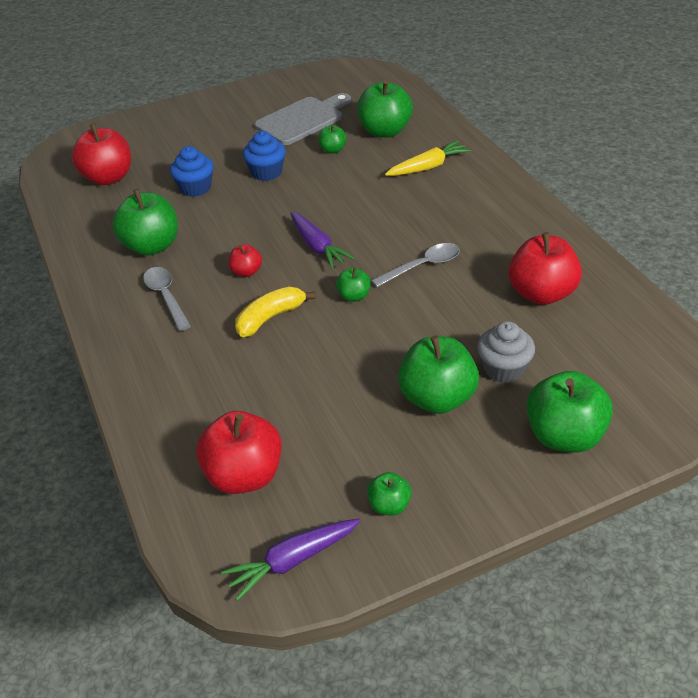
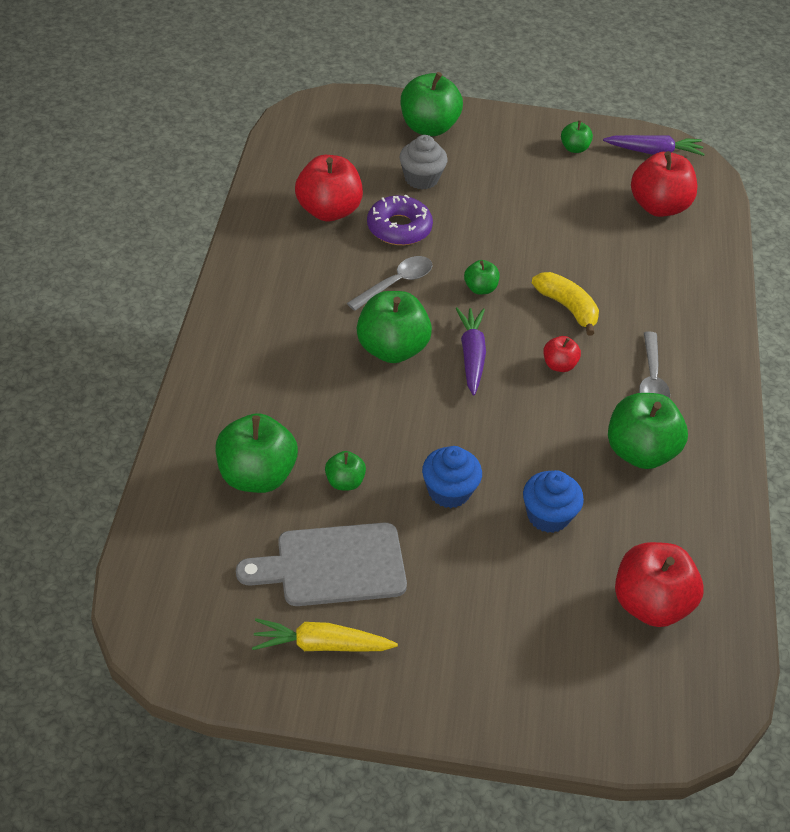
camera: 155 degrees left, 5 degrees up
yellow banana [235,287,316,337] -> yellow banana turned 120 degrees counterclockwise [532,272,599,336]
grey spoon [371,243,460,287] -> grey spoon turned 135 degrees clockwise [347,256,433,311]
yellow carrot [385,140,471,176] -> yellow carrot moved to [252,618,398,652]
green apple [398,335,479,414] -> green apple moved to [357,291,432,363]
none -> purple donut [367,194,433,245]

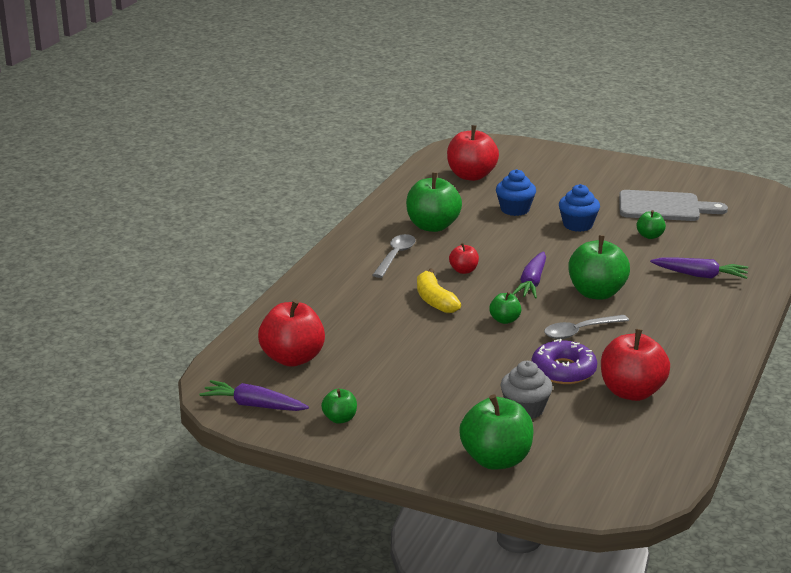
camera: 160 degrees left, 20 degrees down
green apple [216,413,298,493] -> none
yellow carrot [252,618,398,652] -> none
none -> purple carrot [650,258,748,279]

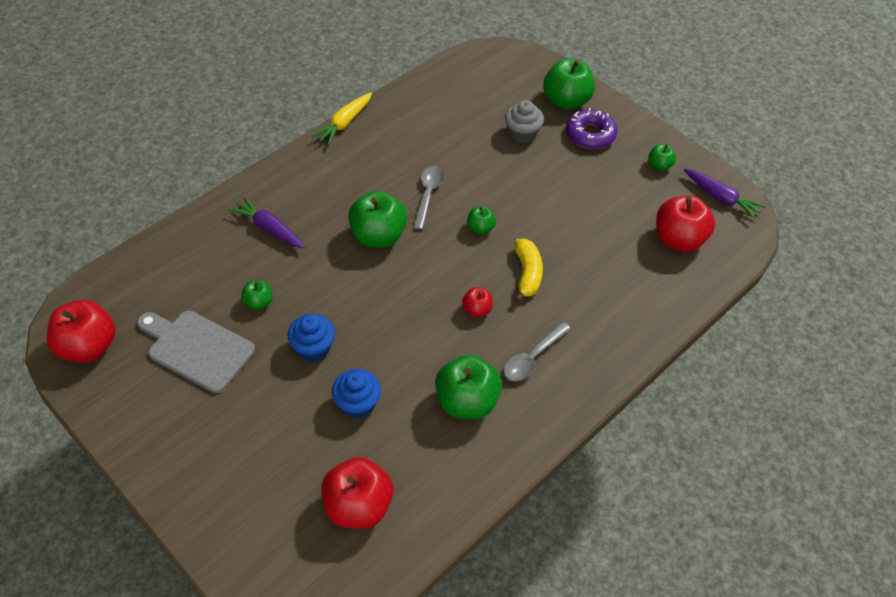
camera: 160 degrees left, 25 degrees up
purple carrot [512,251,546,299] -> none
purple donut [532,339,597,384] -> purple donut moved to [566,108,617,149]
grey spoon [544,315,629,339] -> grey spoon turned 75 degrees counterclockwise [413,166,444,230]
red apple [601,329,670,401] -> red apple moved to [47,300,116,362]
none -> yellow carrot [312,93,372,145]

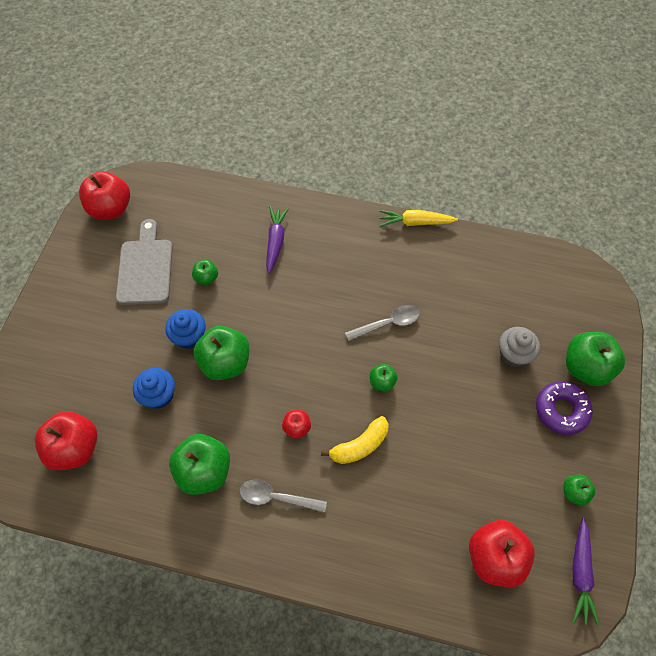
camera: 60 degrees right, 10 degrees up
green apple [348,191,407,247] -> green apple moved to [194,326,249,380]

